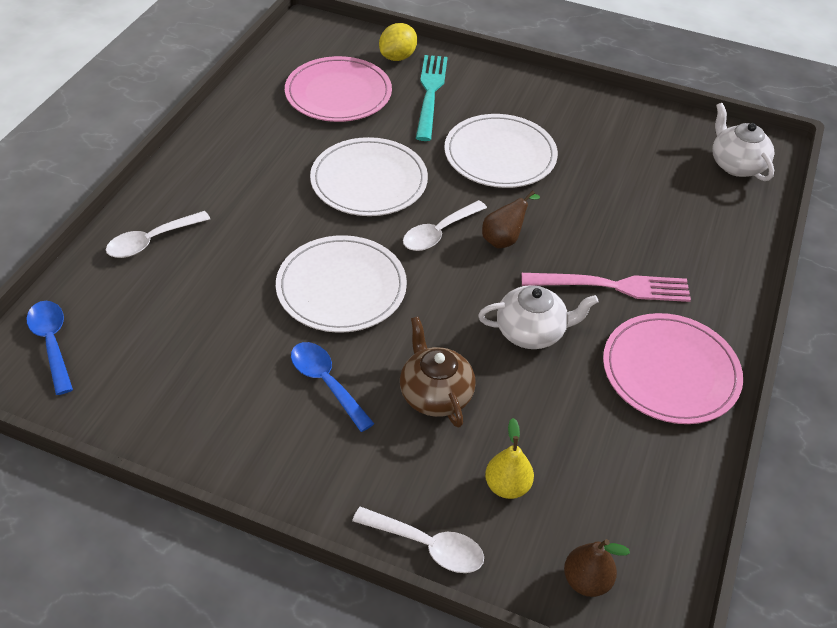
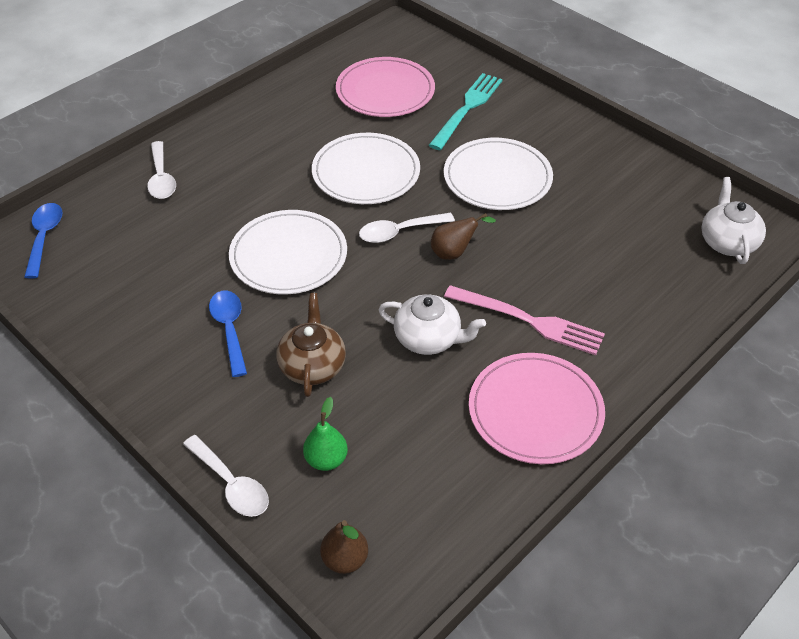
camera: 25 degrees right, 0 degrees up
white spoon [106,211,210,258] -> white spoon turned 90 degrees counterclockwise [147,141,176,199]
yellow lemon [379,23,417,61] -> none
yellow pear [485,418,534,499] -> green pear [303,397,348,471]

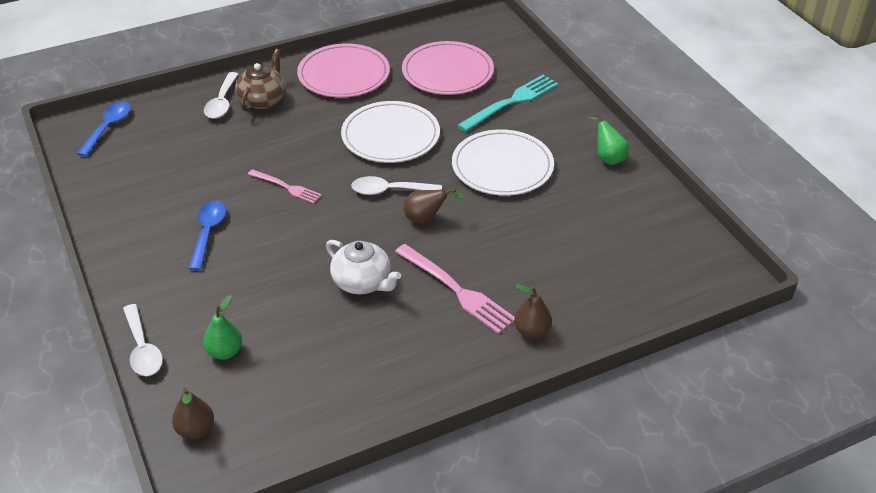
camera: 20 degrees right, 5 degrees down
white plate [229,210,347,294] -> pink fork [248,169,322,204]
brown teapot [276,293,346,397] -> brown teapot moved to [235,49,286,111]
pink plate [469,353,605,464] -> pink plate moved to [297,44,390,98]
white teapot [701,177,766,264] -> none
none -> brown pear [514,284,552,339]
none -> green pear [588,113,629,165]

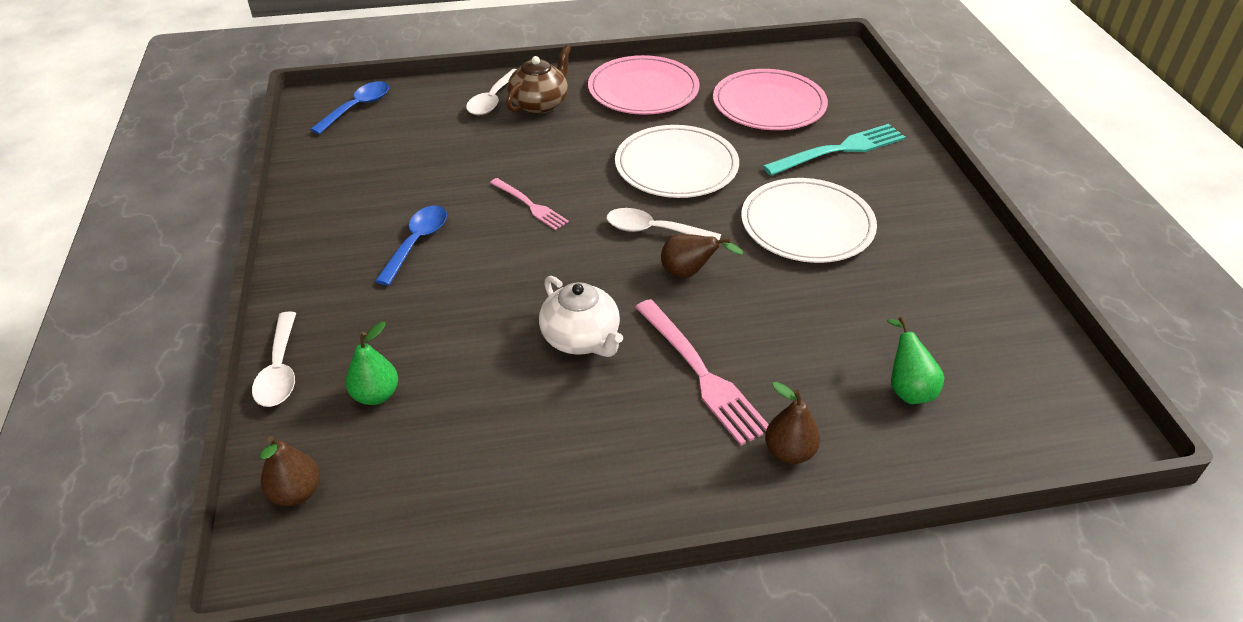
camera: 15 degrees right, 0 degrees up
green pear [588,113,629,165] -> green pear moved to [887,317,944,404]

